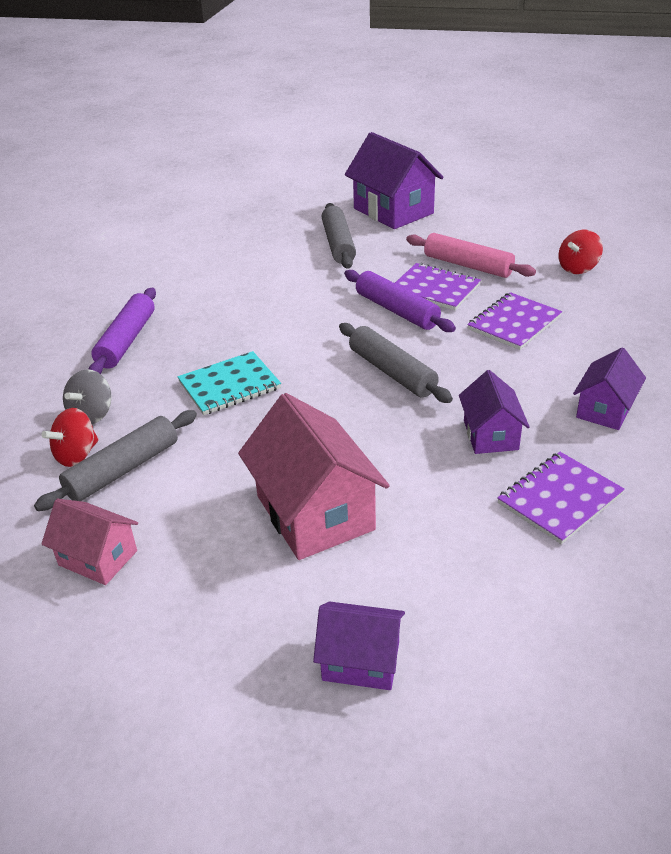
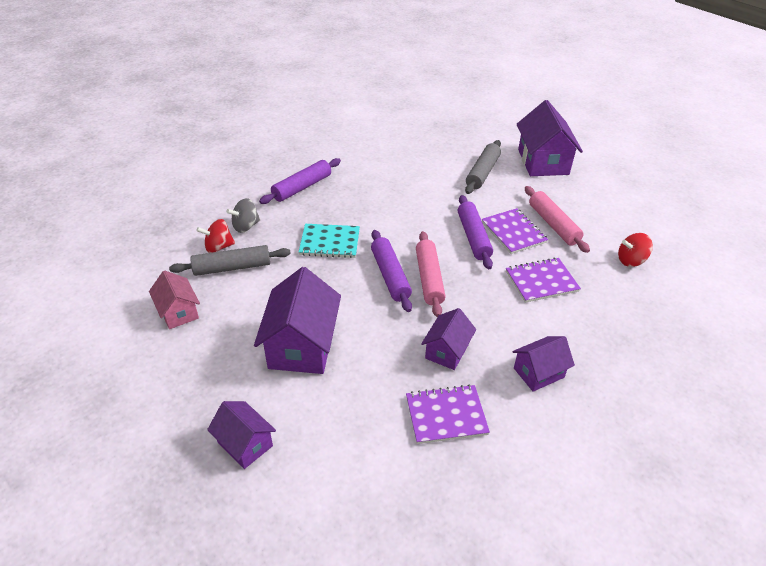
camera: 30 degrees right, 5 degrees up
pink house [238,393,390,560] -> purple house [254,267,341,374]
grey rolling pin [339,323,453,403] -> pink rolling pin [416,231,446,317]
none -> purple rolling pin [371,230,412,312]

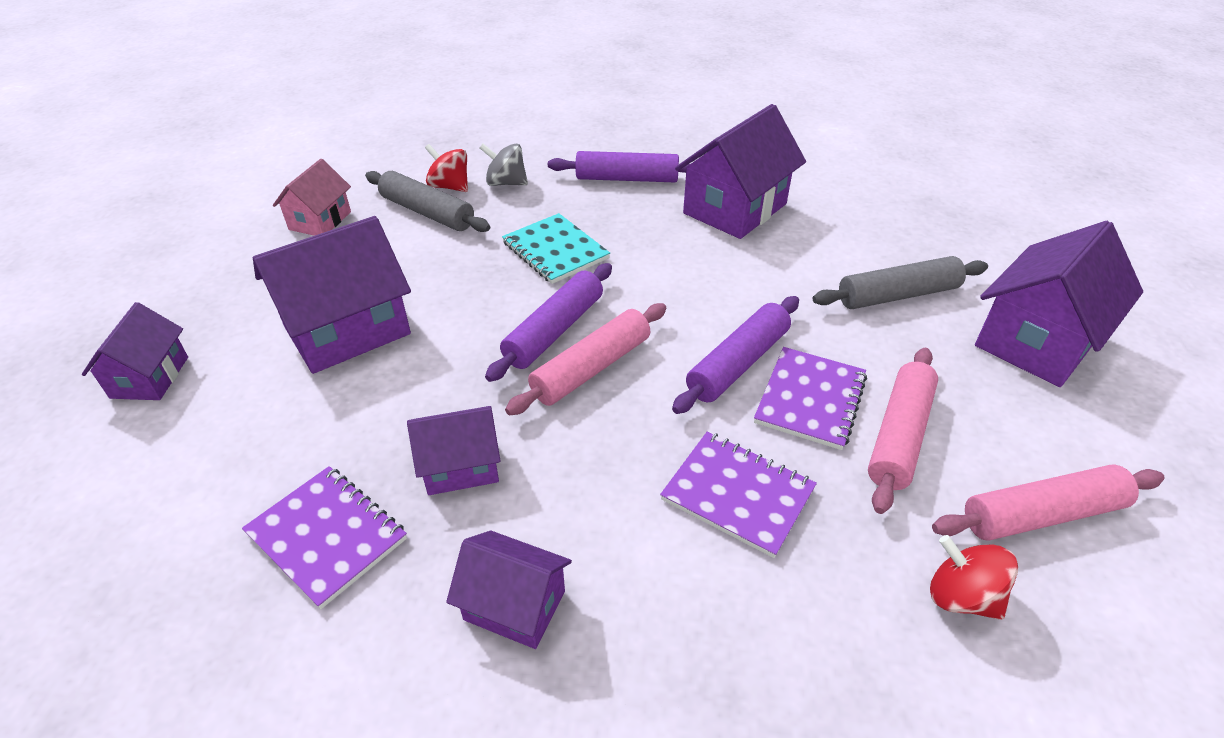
camera: 50 degrees right, 0 degrees up
none -> purple house [675,104,806,239]
none -> pink rolling pin [932,465,1165,541]

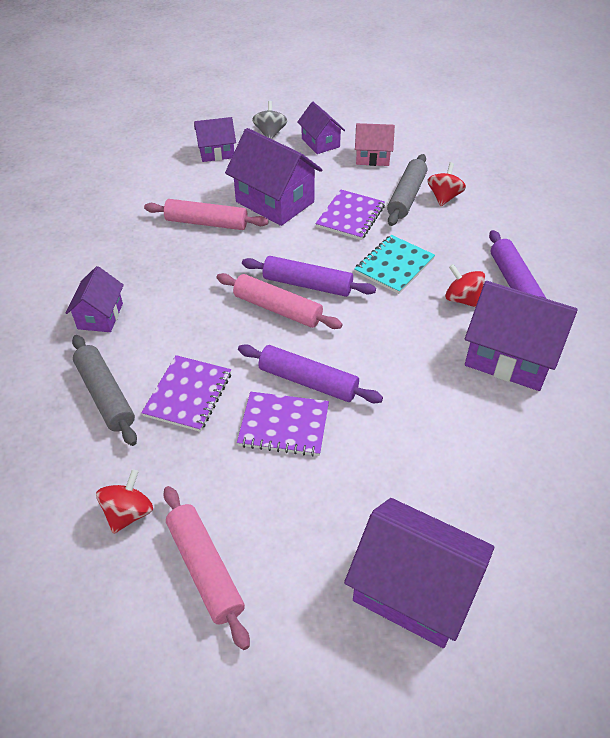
camera: 75 degrees right, 5 degrees up
purple notebook [242,466,407,609] -> purple notebook moved to [315,190,385,240]
purple house [407,406,500,495] -> purple house moved to [297,102,345,154]
grey spinning top [480,143,528,186] -> grey spinning top moved to [252,101,287,139]
grey rolling pin [813,256,988,309] -> grey rolling pin moved to [72,335,137,446]
pink rolling pin [868,348,938,514] -> pink rolling pin moved to [144,199,268,230]
none -> red spinning top [445,264,485,307]

